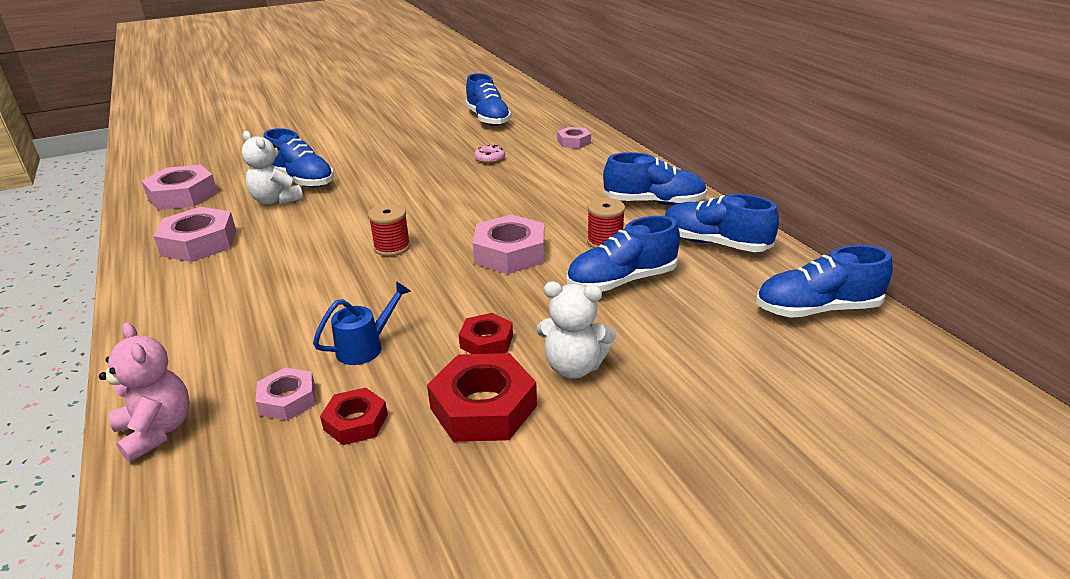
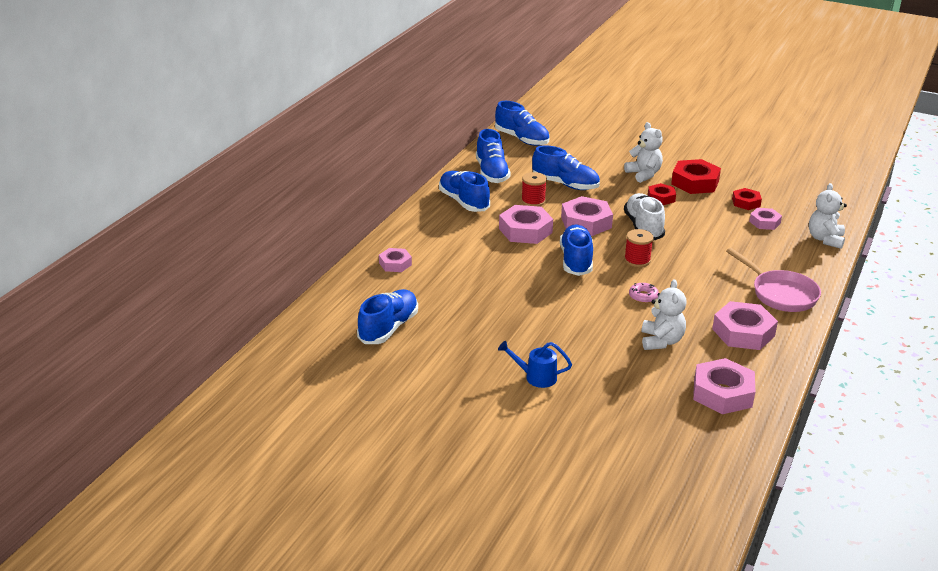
camera: 130 degrees left, 0 degrees up
pink teddy bear [99,322,190,462] -> white teddy bear [809,183,847,249]
blue shoe [264,128,334,188] -> blue shoe moved to [560,225,593,276]
blue watering can [313,281,411,365] -> blue watering can moved to [498,341,572,388]
pink donut [474,145,505,163] -> pink donut moved to [629,283,659,303]
none -> pink nut [499,205,553,244]
none -> white shoe [624,193,665,241]
none -> pink pan [726,248,821,312]

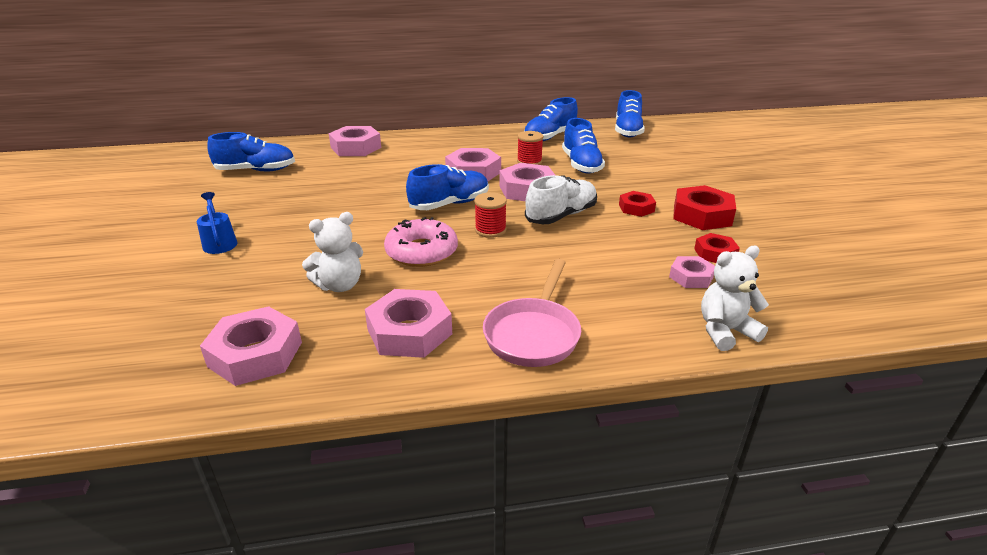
camera: 55 degrees right, 0 degrees up
pink nut [379,248,412,272] -> pink nut [329,126,381,156], size x1.71
blue shoe [439,171,490,212] -> none
white teddy bear [624,122,663,183] -> none
pink donut [629,283,659,303] -> pink donut [384,217,458,267], size x2.03

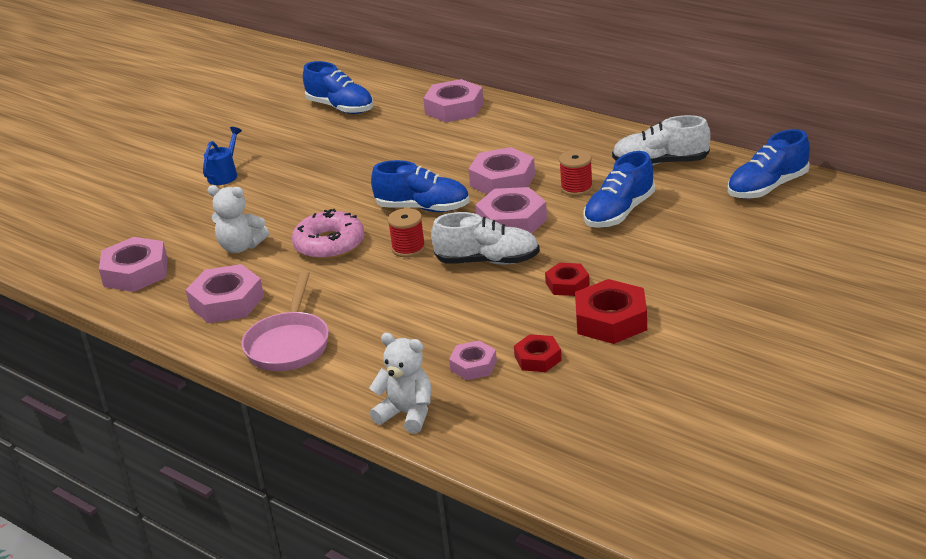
camera: 50 degrees right, 0 degrees up
pink pan [483,259,581,367] -> pink pan turned 60 degrees counterclockwise [242,271,329,371]
blue shoe [524,97,578,141] -> white shoe [612,115,711,165]

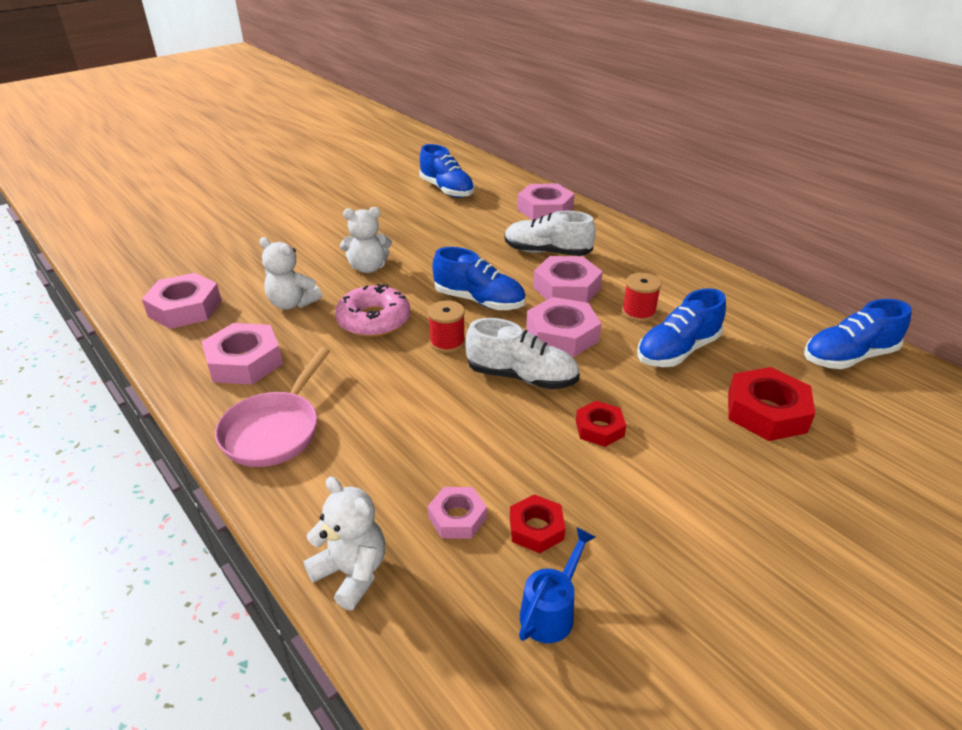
camera: 10 degrees right, 5 degrees up
blue watering can [203,127,242,185] -> blue watering can moved to [519,527,596,643]
red nut [575,279,647,344] -> red nut moved to [728,367,815,441]
white shoe [612,115,711,165] -> white shoe moved to [504,211,596,256]
none -> white teddy bear [340,207,392,273]

